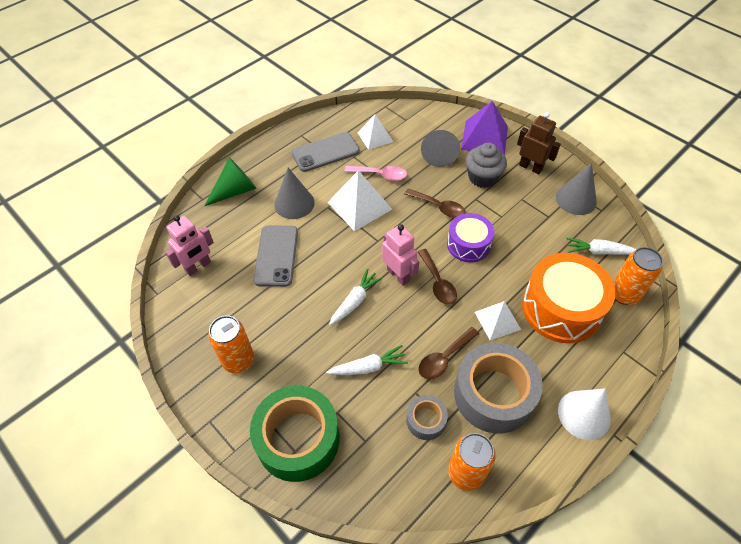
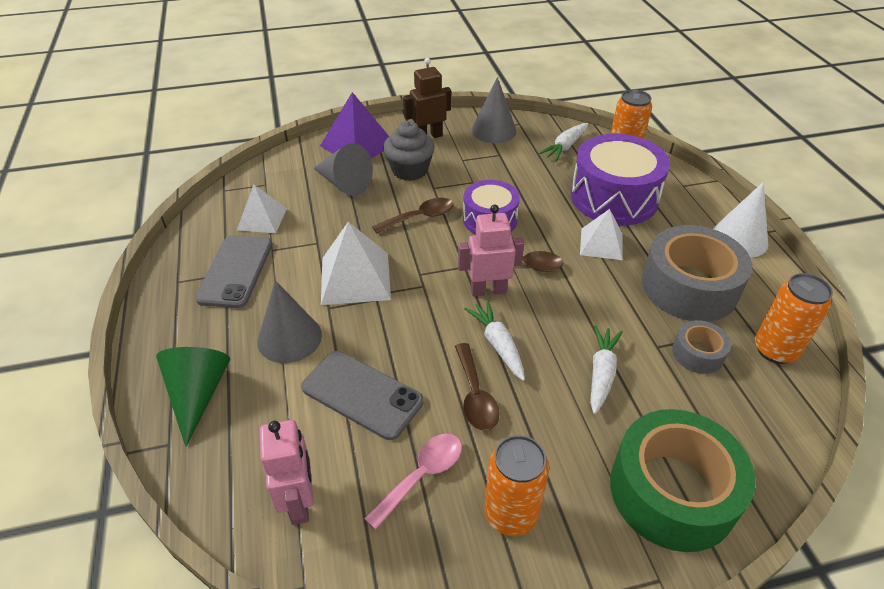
camera: 60 degrees left, 10 degrees down
pink spoon [344,166,407,181] -> pink spoon moved to [364,434,462,530]
brown spoon [418,327,479,379] -> brown spoon moved to [455,343,500,430]
orange drum [522,253,615,343] -> purple drum [571,134,670,225]

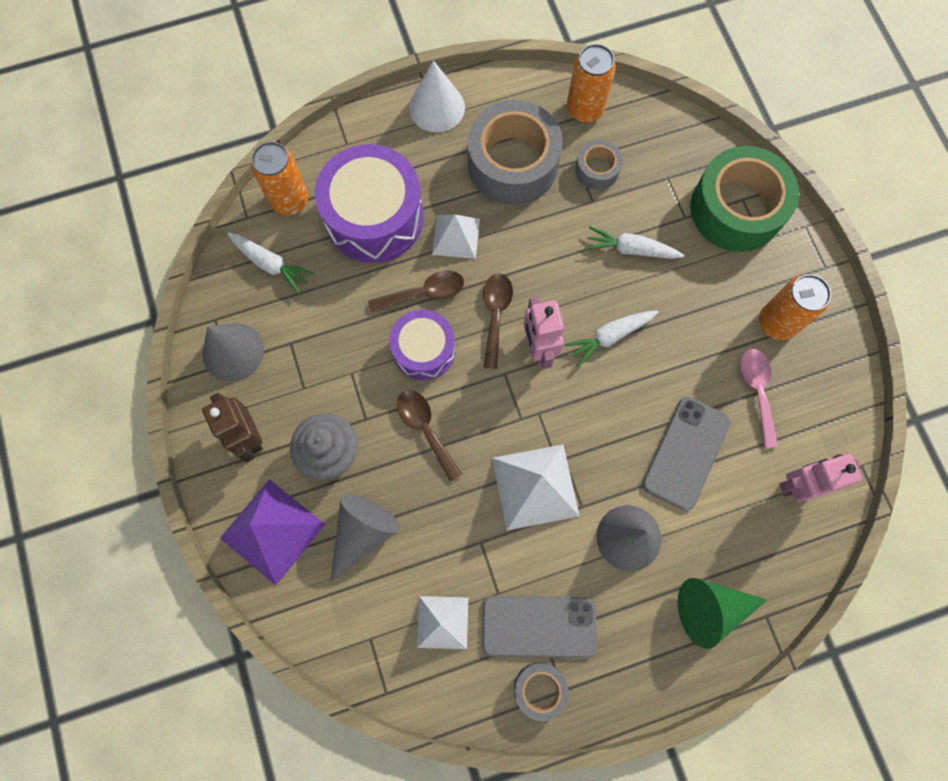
camera: 95 degrees left, 30 degrees up
pink spoon [364,434,462,530] -> pink spoon turned 45 degrees clockwise [740,349,778,448]
brown spoon [455,343,500,430] -> brown spoon moved to [368,270,464,313]
none -> grey tape [514,662,569,721]

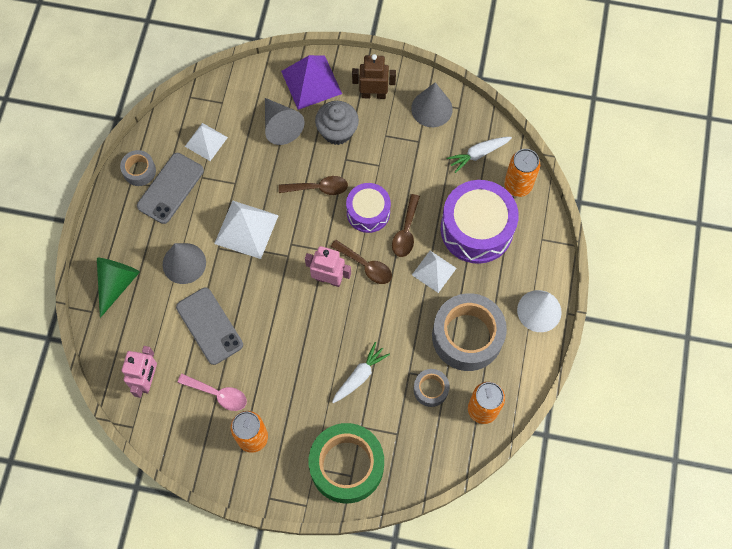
camera: 120 degrees right, 5 degrees down
white carrot [564,310,658,367] -> none

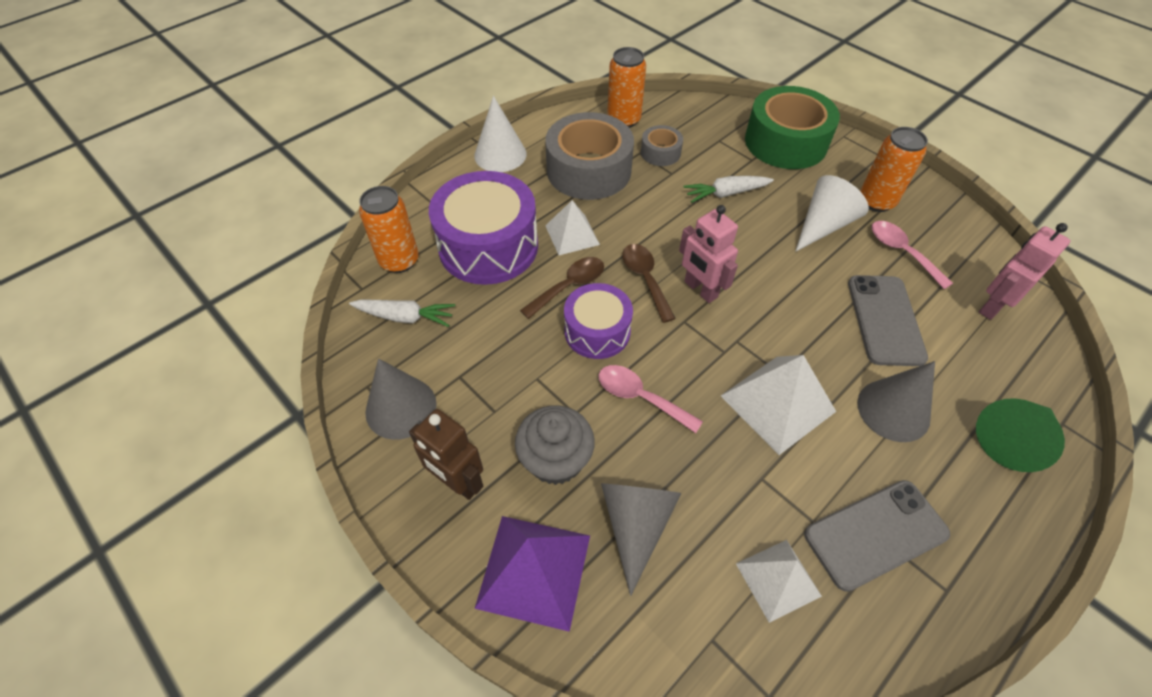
camera: 145 degrees left, 15 degrees down
grey tape [120,150,156,186] -> none
brown spoon [279,176,348,195] -> pink spoon [599,365,703,433]
none -> white cone [795,175,869,252]

